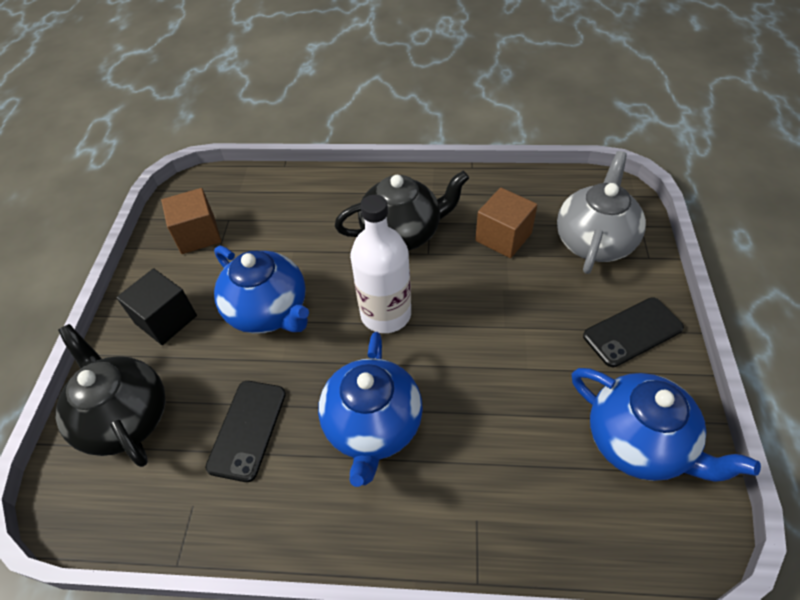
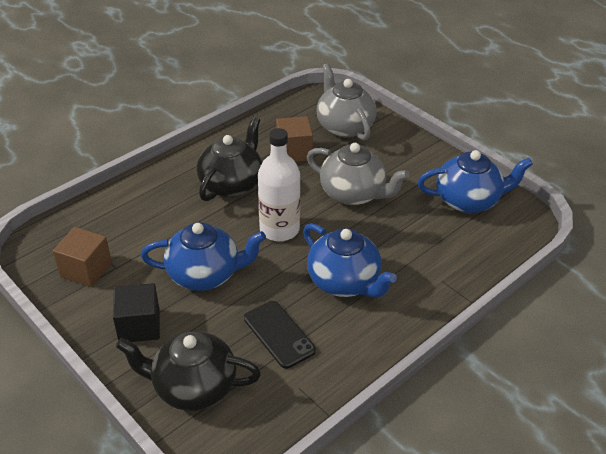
camera: 50 degrees left, 10 degrees down
black phone [583,297,684,367] -> none
none -> grey teapot [307,143,410,205]

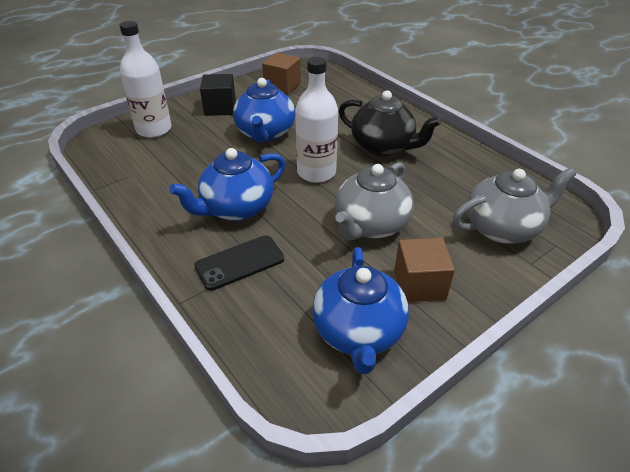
camera: 95 degrees right, 0 degrees up
black teapot [116,331,261,411] -> white bottle [119,21,172,138]
black phone [244,301,316,369] -> black phone moved to [194,235,284,291]
brown cube [276,116,313,162] -> brown cube moved to [394,238,455,302]

